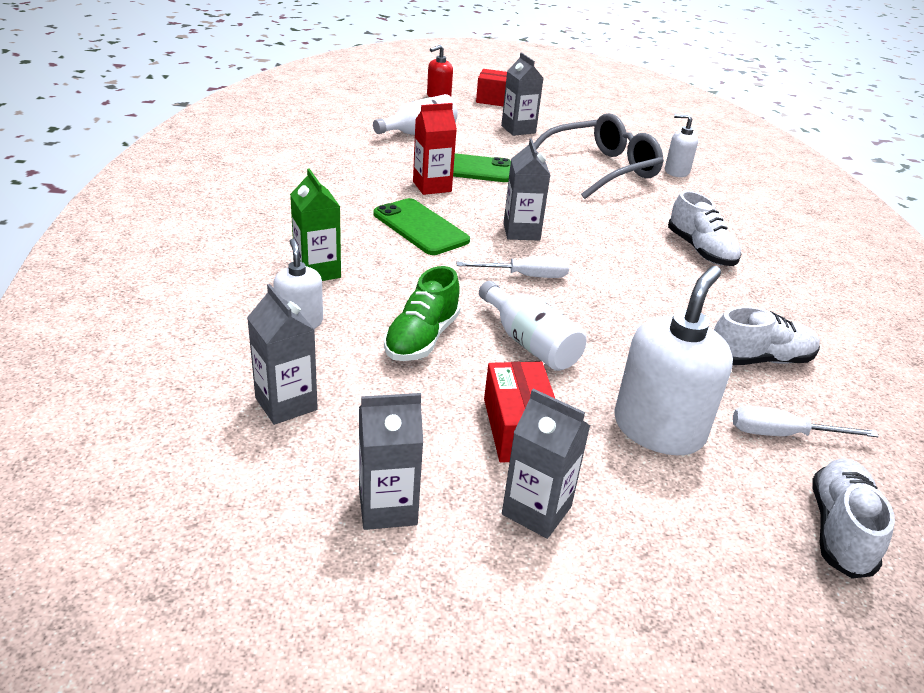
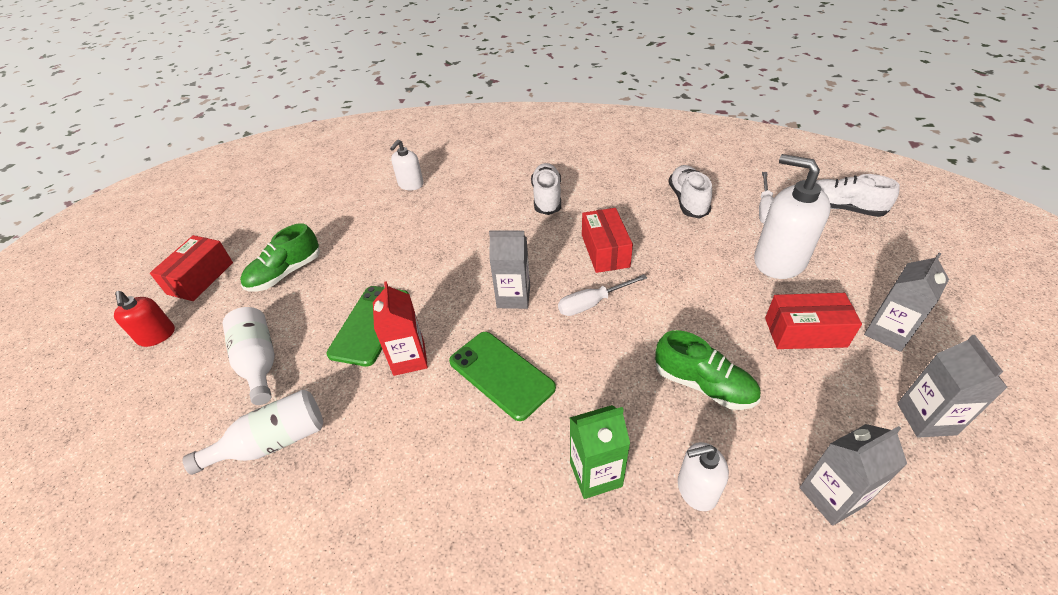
camera: 75 degrees left, 10 degrees up
green phone [373,198,470,255] -> green phone turned 75 degrees clockwise [449,332,556,421]
white screwdriver [456,256,569,278] -> white screwdriver turned 120 degrees counterclockwise [558,274,647,316]
white bottle [479,281,587,371] -> white bottle moved to [183,390,323,475]
grey carton [501,52,543,136] -> green shoe [240,223,320,292]
grey glasses [534,113,664,199] -> none
white shoe [668,191,741,266] -> white shoe turned 75 degrees counterclockwise [531,163,561,215]
none -> red box [582,208,633,273]

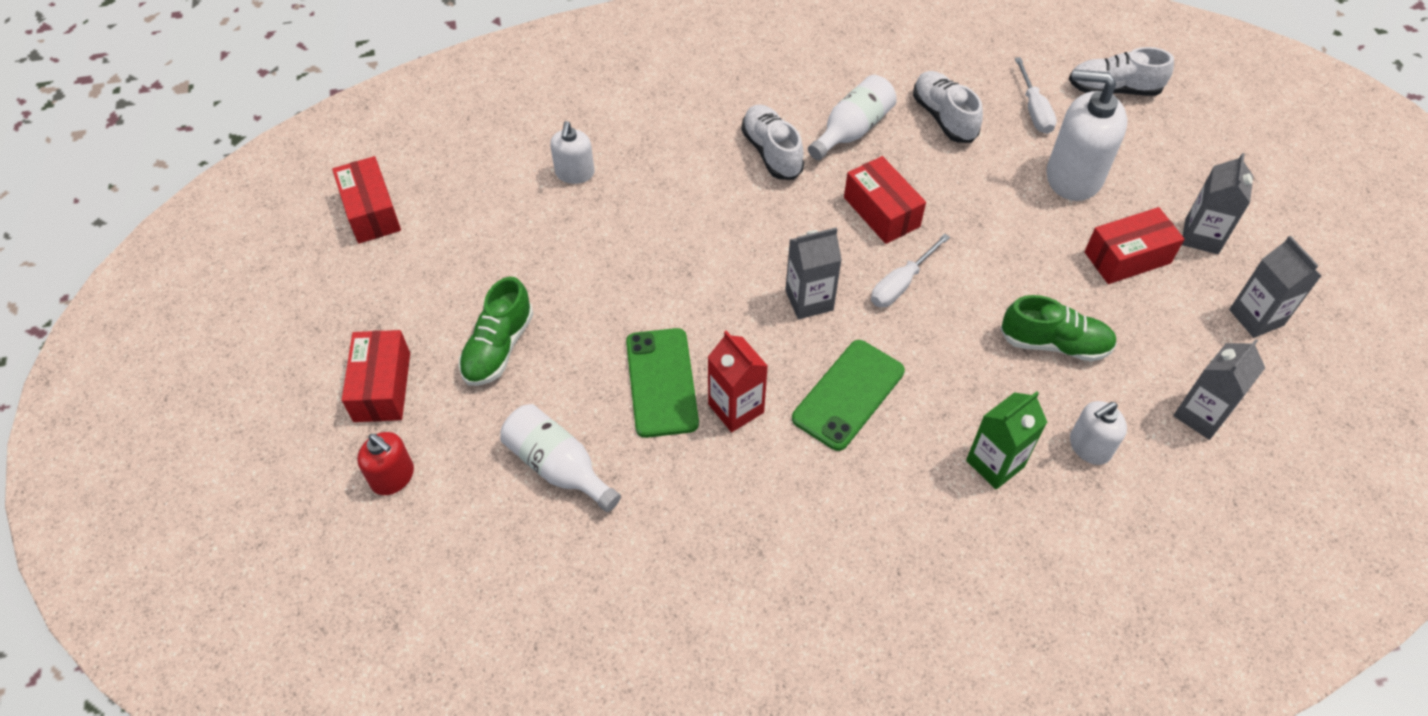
camera: 25 degrees left, 10 degrees up
white bottle [183,390,323,475] -> white bottle moved to [808,75,897,160]
green phone [449,332,556,421] -> green phone turned 75 degrees counterclockwise [792,340,905,451]
none -> red box [332,156,401,244]

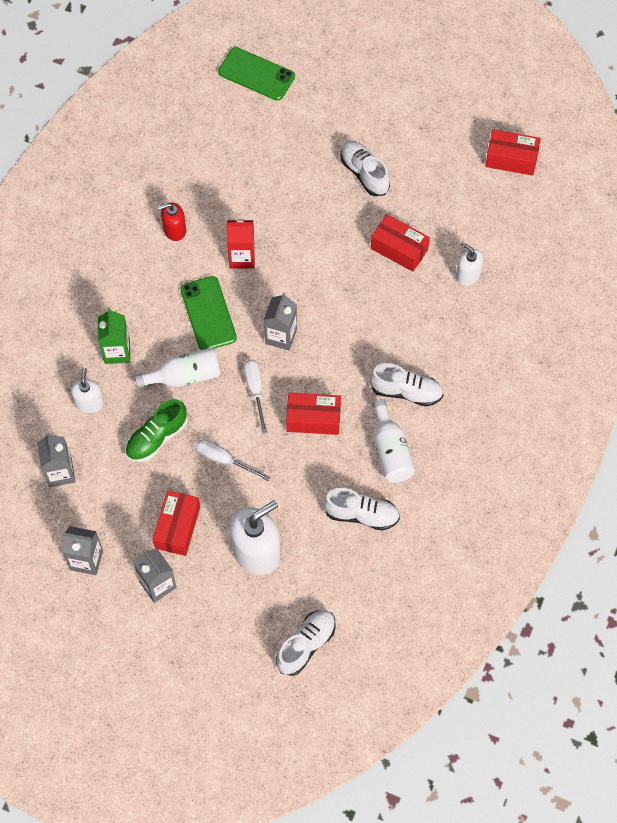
camera: 125 degrees right, 10 degrees up
red box [342,330,410,422] -> red box moved to [371,214,430,272]
red soap dispenser [357,432,414,495] -> red soap dispenser moved to [157,202,186,241]
green shoe [459,277,534,386] -> white shoe [340,140,390,196]
white bottle [500,404,621,512] -> white bottle moved to [135,348,221,388]
green phone [626,328,699,438] -> green phone moved to [218,47,295,101]
white screwdriver [1015,57,1057,134] -> white screwdriver moved to [195,439,270,481]

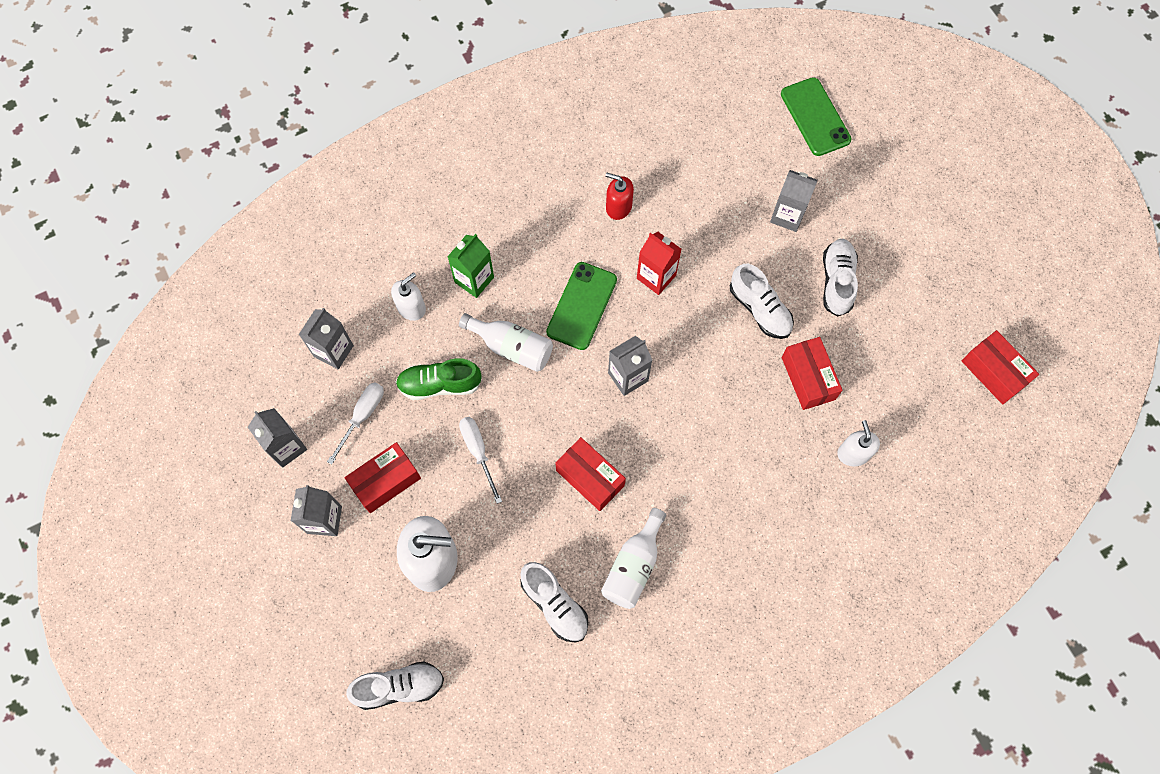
camera: 40 degrees right, 5 degrees up
white screwdriver [244,359,267,434] -> white screwdriver moved to [327,382,384,465]
white shoe [370,363,443,406] -> white shoe moved to [730,264,794,339]
none -> grey carton [770,170,818,232]

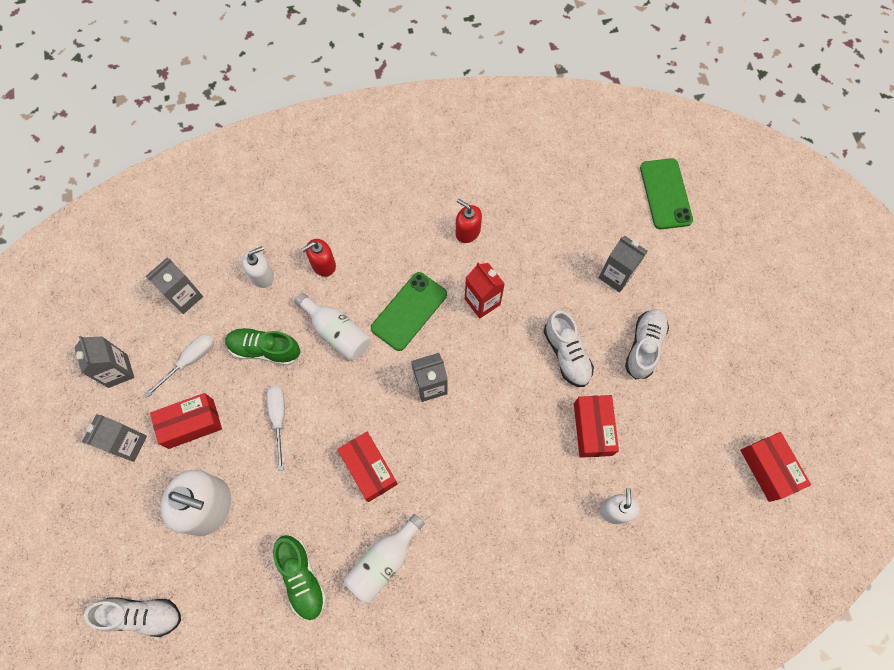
camera: 15 degrees right, 0 degrees up
green carton [448,234,494,298] -> red soap dispenser [301,239,336,277]
white shoe [520,562,589,643] -> green shoe [273,535,326,621]

